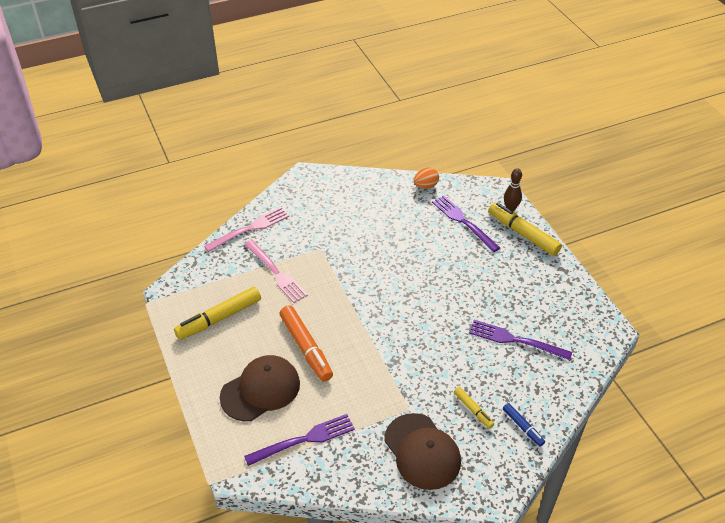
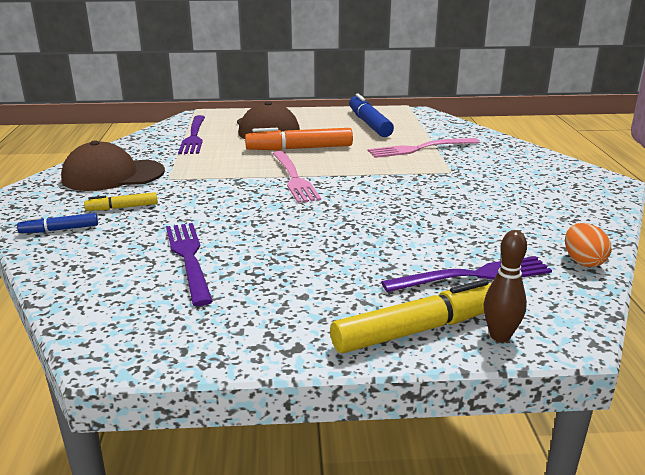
camera: 110 degrees right, 20 degrees down
yellow marker [174,287,261,340] -> blue marker [349,93,394,137]
pink fork [204,207,289,252] -> pink fork moved to [273,151,321,203]
purple fork [469,320,572,360] -> purple fork turned 60 degrees counterclockwise [166,223,213,306]

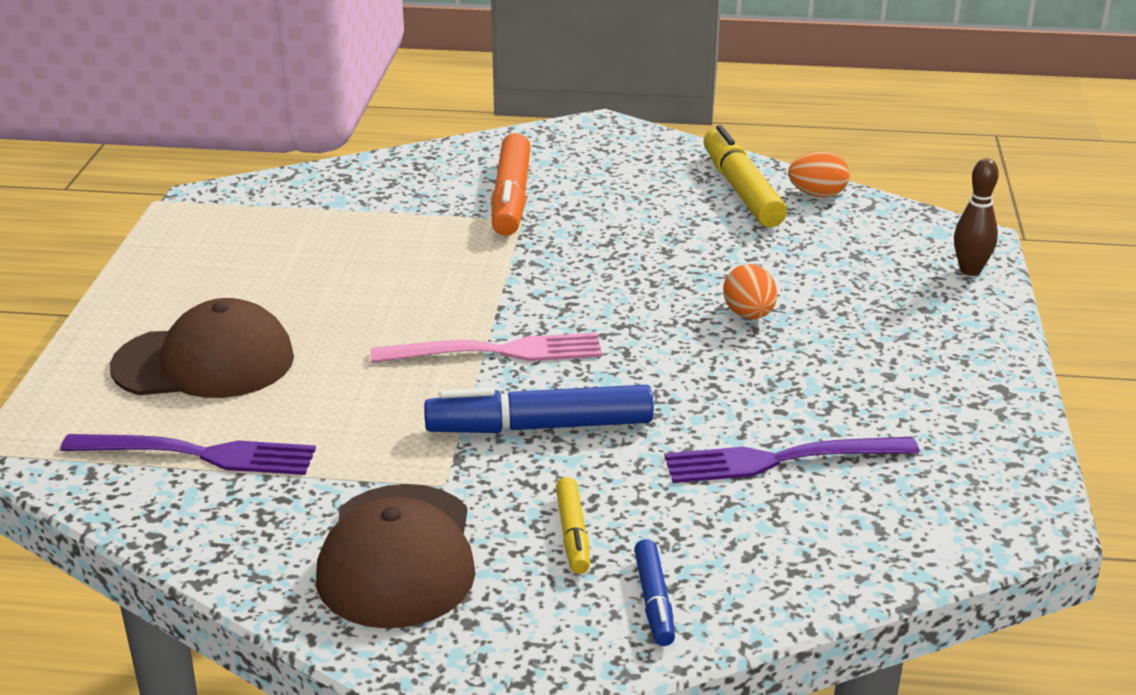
camera: 80 degrees left, 5 degrees up
orange marker [245,128,353,150] -> orange marker moved to [491,133,531,236]
yellow marker [330,279,491,353] -> yellow marker moved to [703,125,787,227]
blue marker [349,93,394,137] -> blue marker moved to [424,385,654,433]
pink fork [368,138,480,158] -> none
purple fork [381,256,552,292] -> none
none -> orange egg [723,264,777,319]

